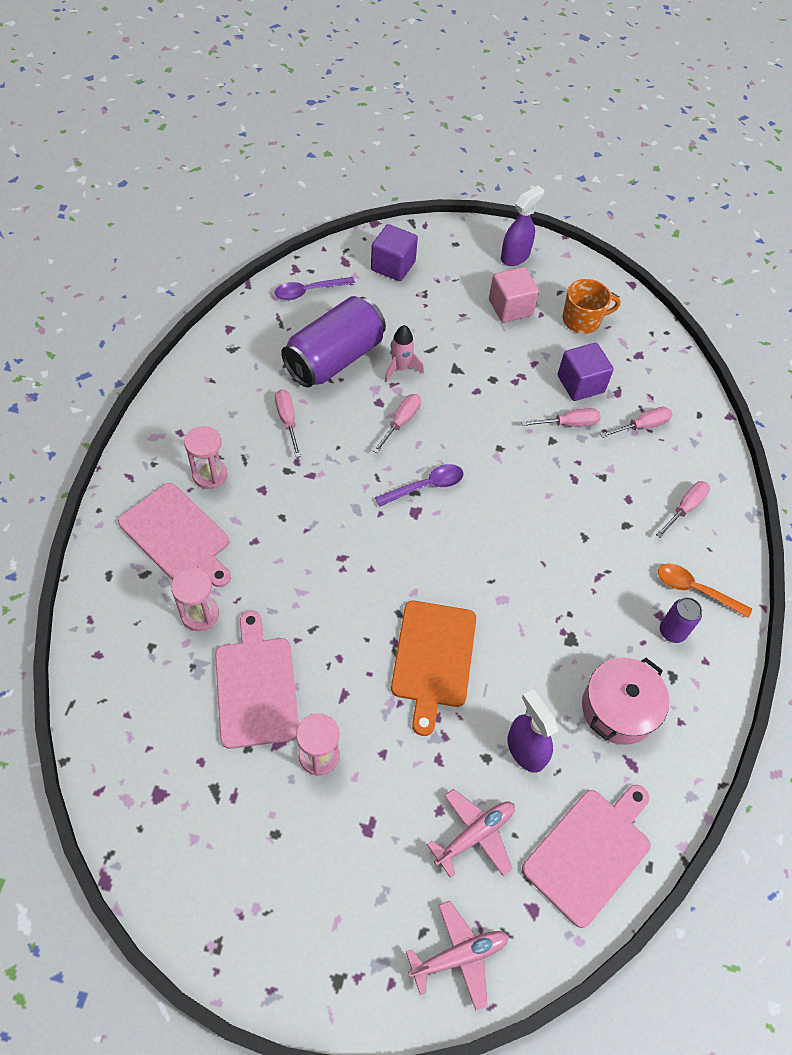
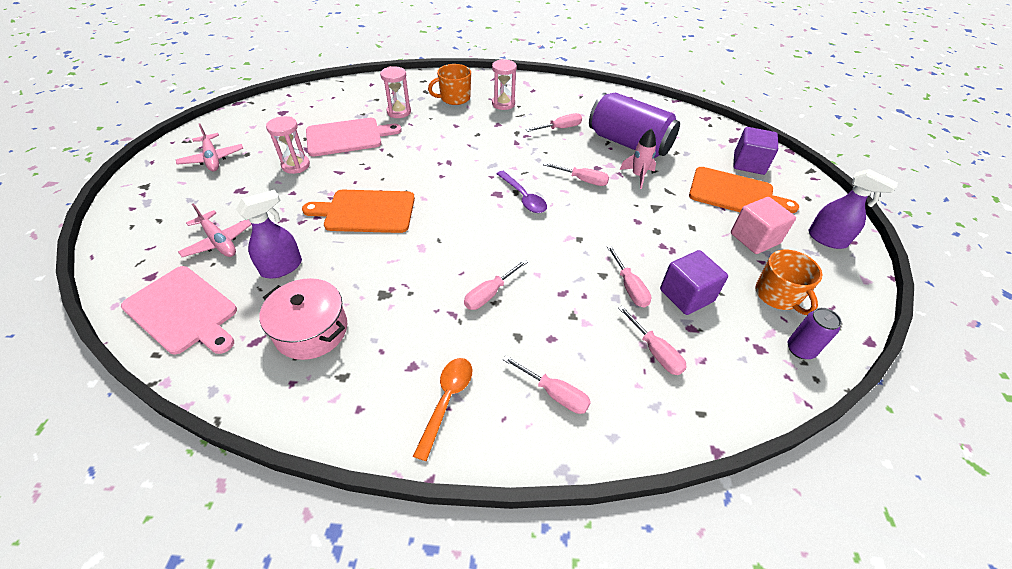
camera: 85 degrees right, 10 degrees down
pink cutting board [118,483,231,587] -> orange mug [428,64,471,105]
purple spoon [274,277,355,300] -> none
pink plane [406,901,509,1011] -> pink plane moved to [176,124,243,171]
purple can [660,597,702,643] -> purple can moved to [788,308,842,359]
none -> pink screwdriver [464,259,528,310]
none -> orange cutting board [689,167,799,213]

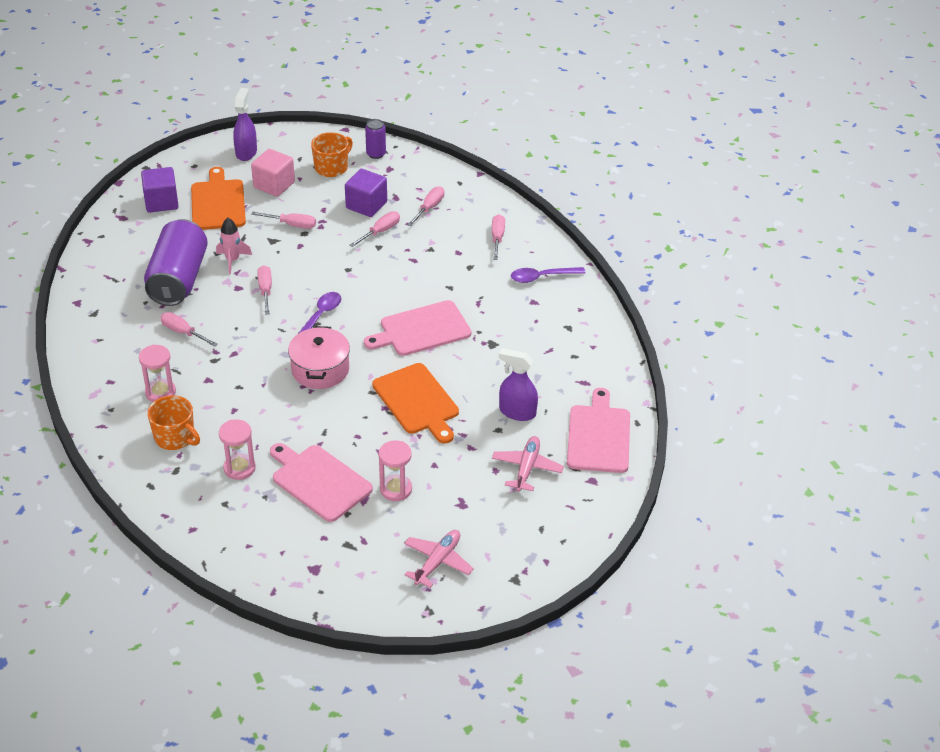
camera: 120 degrees left, 5 degrees down
pink pot [259,278,347,360] -> pink pot moved to [288,326,350,389]
orange spoon [413,358,472,461] -> purple spoon [511,267,586,283]
pink screwdriver [464,259,528,310] -> pink screwdriver moved to [251,212,316,229]
none -> pink cutting board [364,300,471,356]

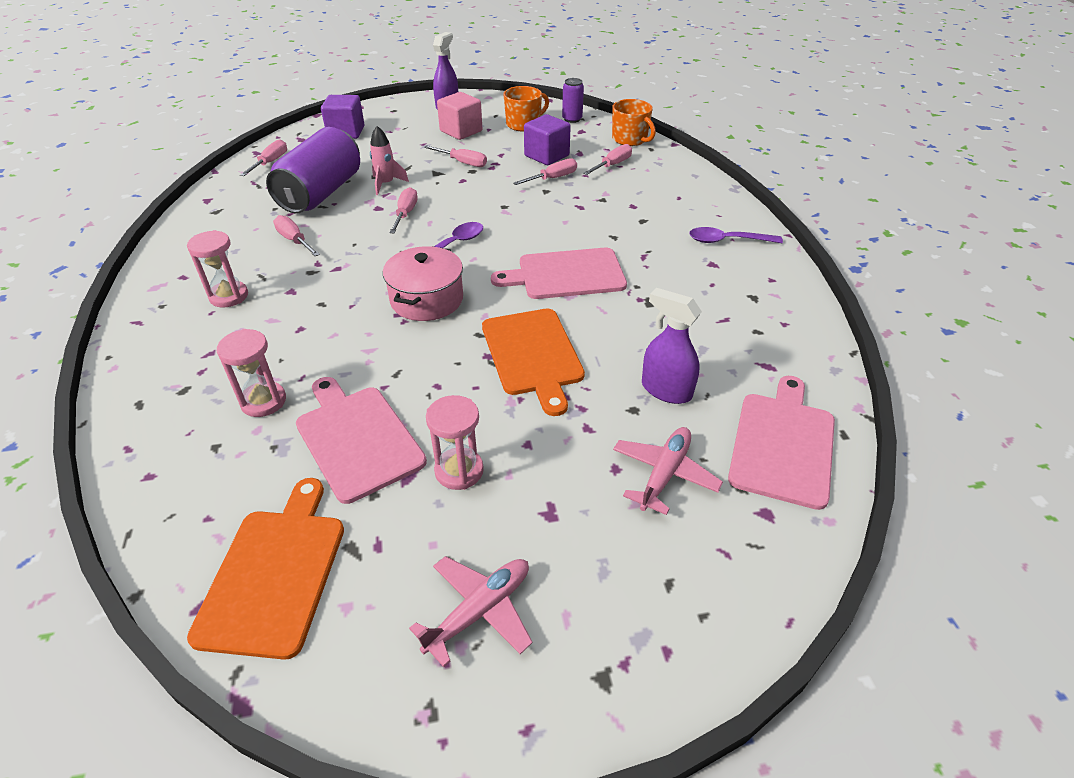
camera: 15 degrees right, 0 degrees up
orange mug [147,395,200,450] -> orange mug moved to [612,99,656,146]
orange cutting board [191,167,246,230] -> orange cutting board moved to [187,478,344,660]
pink screwdriver [492,214,505,260] -> pink screwdriver moved to [240,139,287,176]

